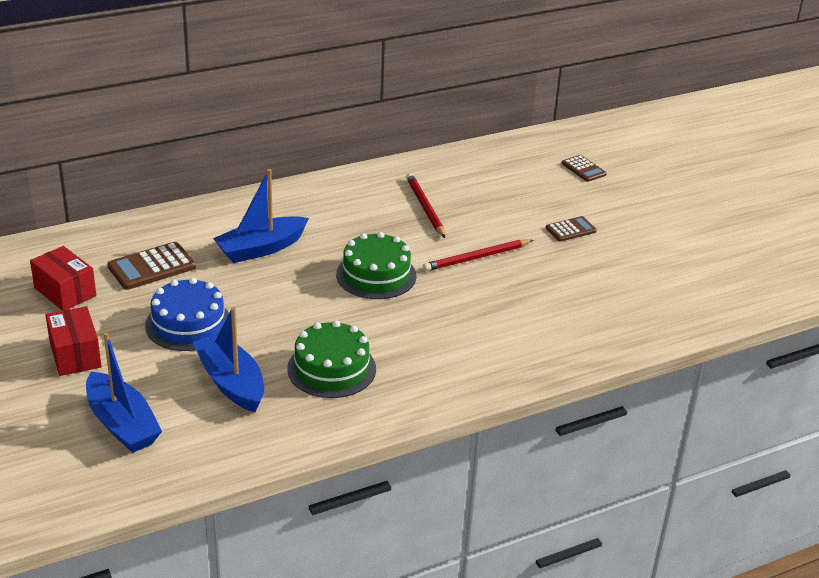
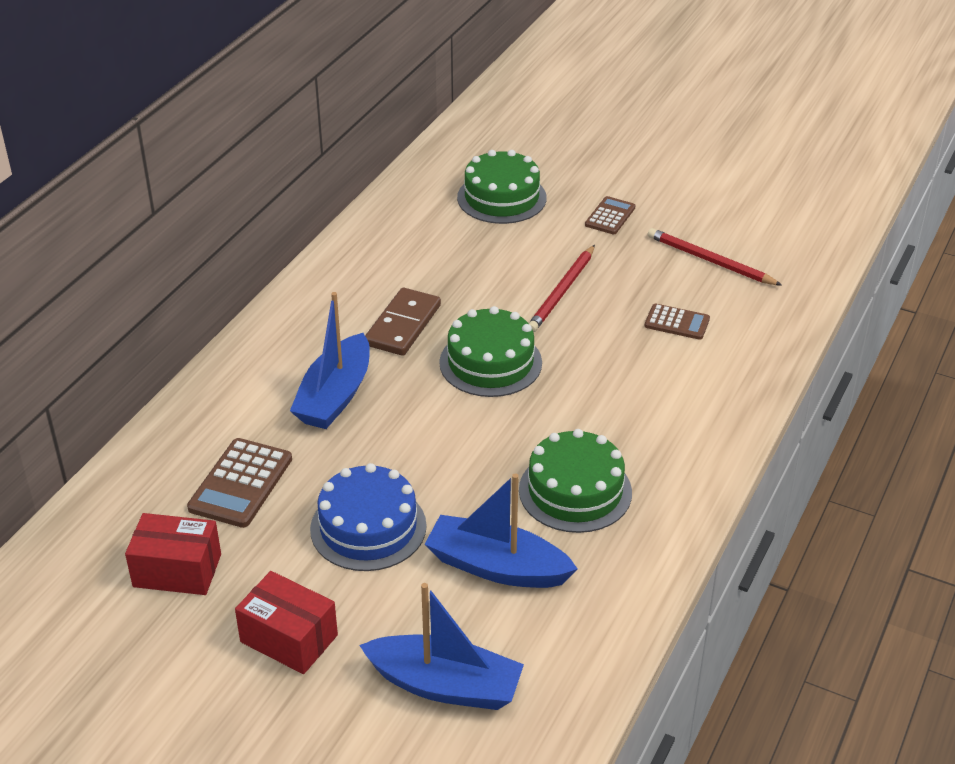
camera: 35 degrees left, 5 degrees up
red pencil [406,173,445,238] -> red pencil moved to [648,228,782,286]
brown calculator [562,155,607,182] -> brown calculator moved to [645,304,710,340]
none -> brown domino [365,288,441,356]
none -> green cake [457,150,547,224]

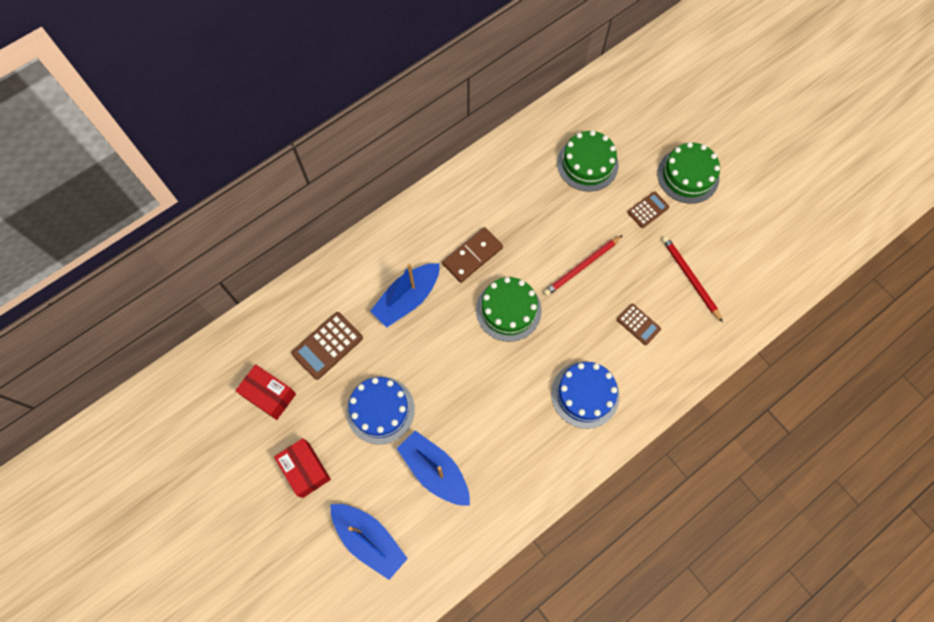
camera: 25 degrees right, 30 degrees up
green cake [519,429,632,533] -> green cake moved to [657,142,720,204]
none -> blue cake [551,362,620,429]

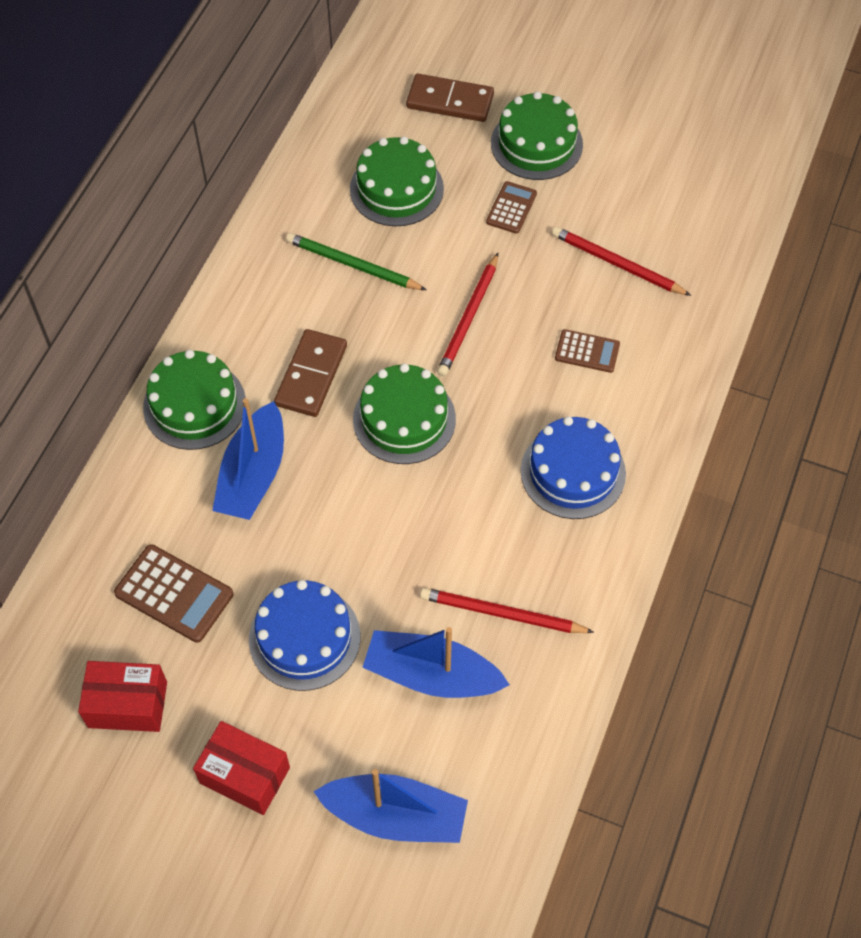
camera: 30 degrees left, 10 degrees down
brown calculator [291,312,363,380] -> brown calculator turned 75 degrees counterclockwise [114,544,234,643]
none -> green cake [143,350,246,450]
none -> green pencil [286,233,426,290]
none -> brown domino [406,74,494,122]
none -> red pencil [420,588,594,633]

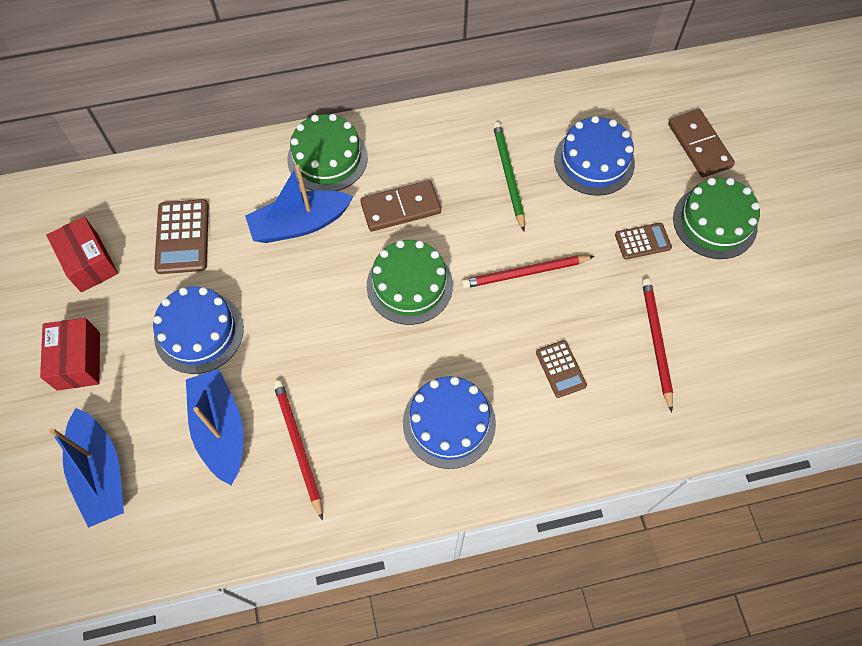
camera: 55 degrees right, 5 degrees up
green cake [350,136,444,226] -> blue cake [554,116,635,196]

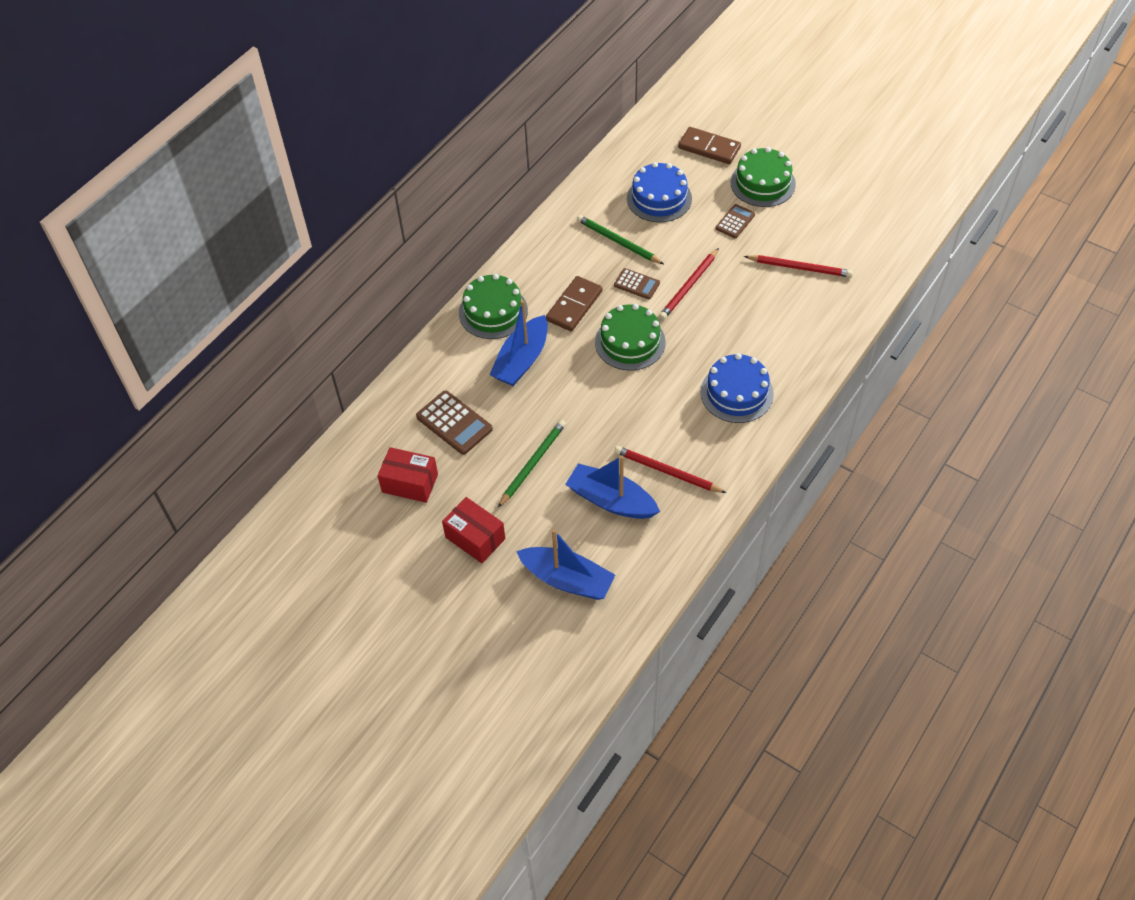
camera: 40 degrees left, 10 degrees down
blue cake [153,286,244,374] -> green pencil [498,420,566,508]
brown calculator [536,340,587,398] -> brown calculator moved to [614,268,660,299]
red pencil [642,279,673,412] -> red pencil turned 150 degrees clockwise [744,255,853,277]

